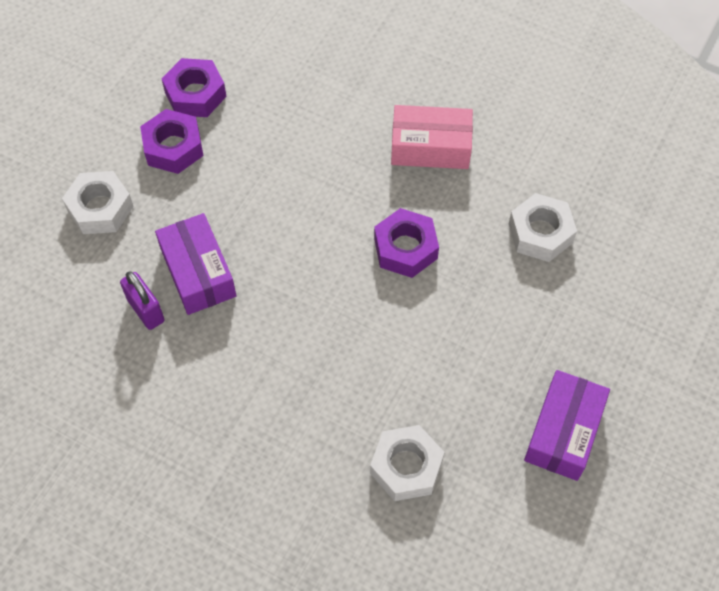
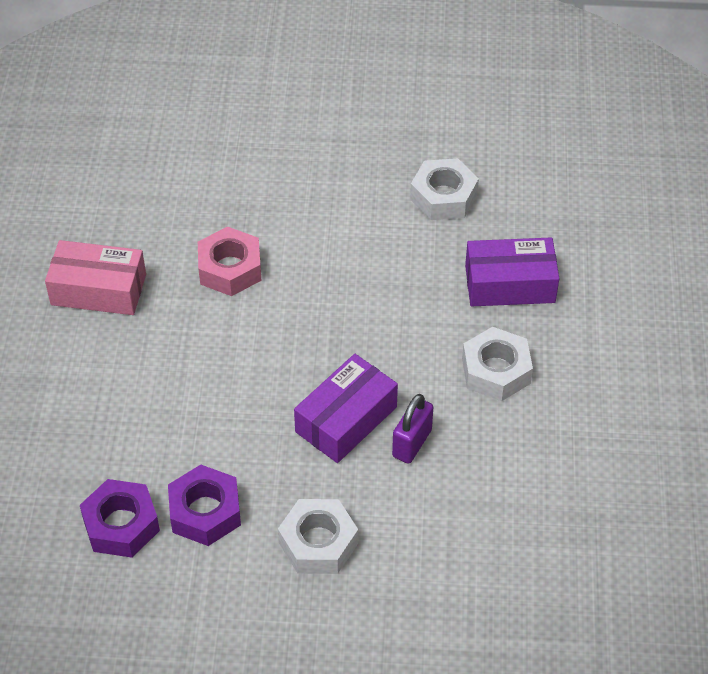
camera: 115 degrees left, 10 degrees down
purple nut [374,208,439,278] -> pink nut [198,226,262,296]
pink box [391,105,473,169] -> pink box turned 60 degrees counterclockwise [45,240,146,315]
white nut [509,193,577,262] -> white nut moved to [462,327,533,401]
purple box [524,370,610,481] -> purple box moved to [465,237,559,306]

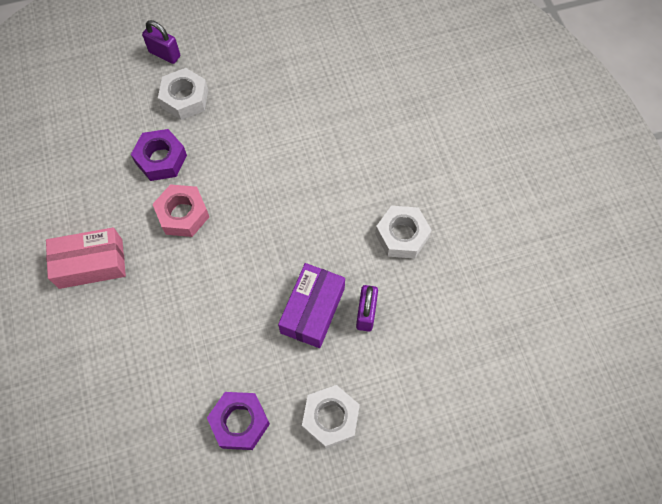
camera: 20 degrees left, 15 degrees up
purple nut [80,479,160,558] -> purple nut moved to [131,129,187,181]
white nut [410,158,479,220] -> white nut moved to [158,68,208,120]
purple box [465,237,559,306] -> none
none -> purple padlock [142,20,180,64]

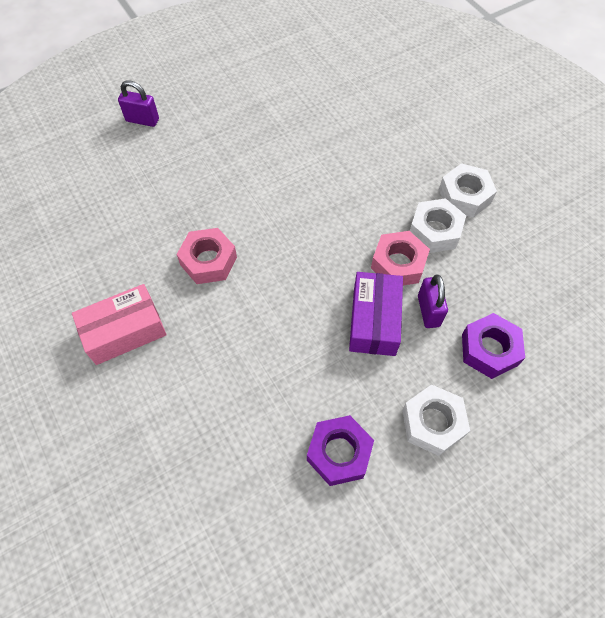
camera: 15 degrees left, 5 degrees down
purple nut [131,129,187,181] -> purple nut moved to [462,313,525,379]
white nut [158,68,208,120] -> white nut moved to [439,163,497,217]
none -> pink nut [371,231,430,285]

